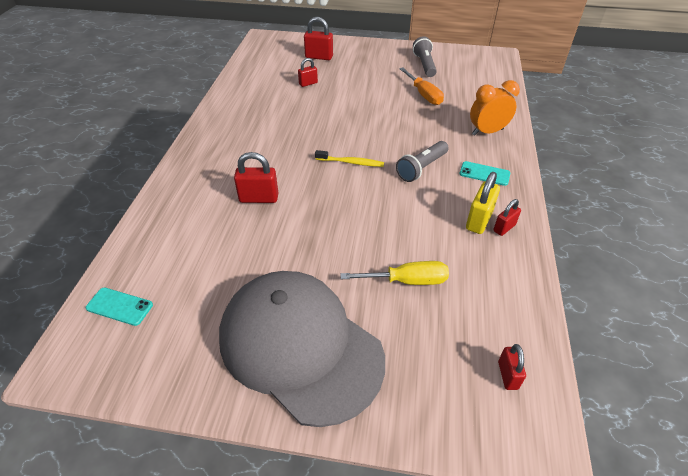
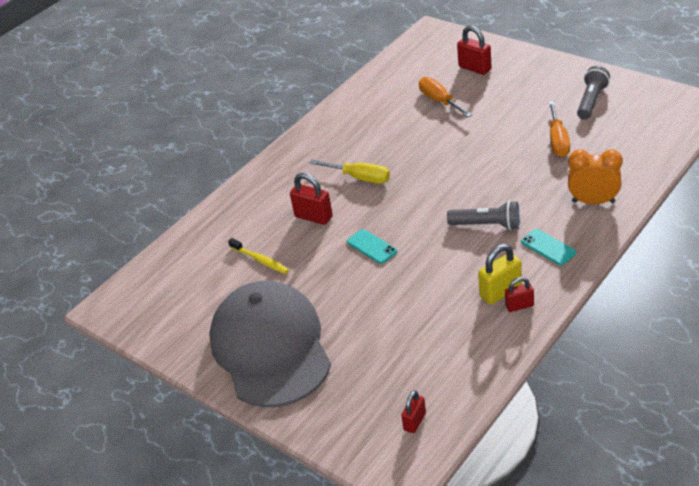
camera: 35 degrees right, 5 degrees down
turquoise phone [86,288,153,326] -> turquoise phone moved to [347,229,397,264]
red padlock [298,58,318,87] -> orange screwdriver [419,77,472,117]
yellow toothbrush [315,150,384,167] -> yellow toothbrush moved to [228,238,289,274]
yellow screwdriver [340,261,449,285] -> yellow screwdriver moved to [310,160,390,184]
grey flashlight [396,141,449,182] -> grey flashlight turned 150 degrees counterclockwise [447,201,520,230]

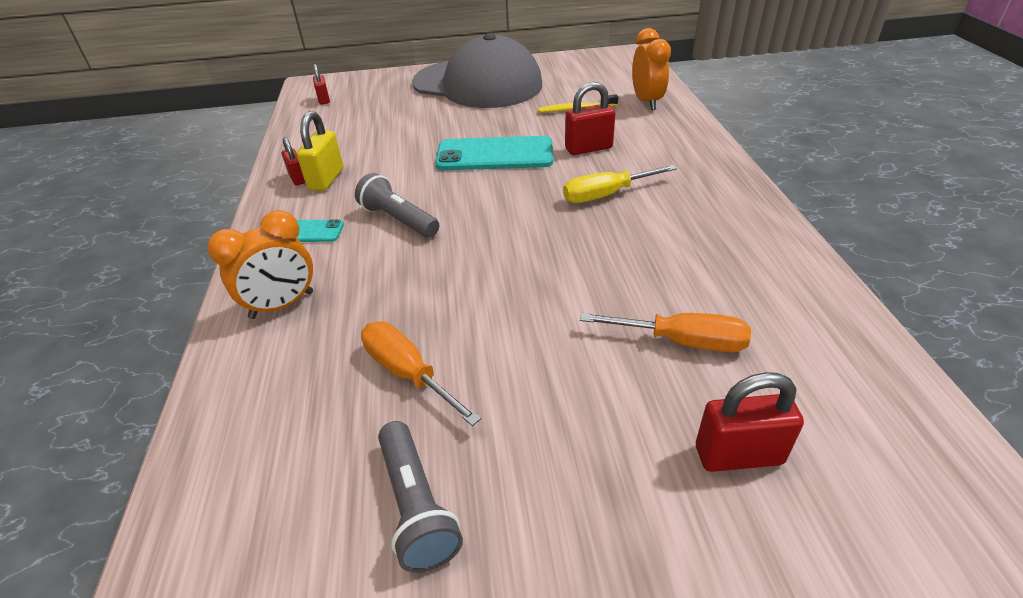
camera: 130 degrees right, 0 degrees up
turquoise phone [347,229,397,264] -> turquoise phone [435,136,553,170], size x1.91
grey flashlight [447,201,520,230] -> grey flashlight turned 75 degrees clockwise [355,173,439,238]
red padlock [505,277,534,312] -> red padlock turned 60 degrees counterclockwise [282,137,305,185]
none -> orange clock [632,28,671,110]

